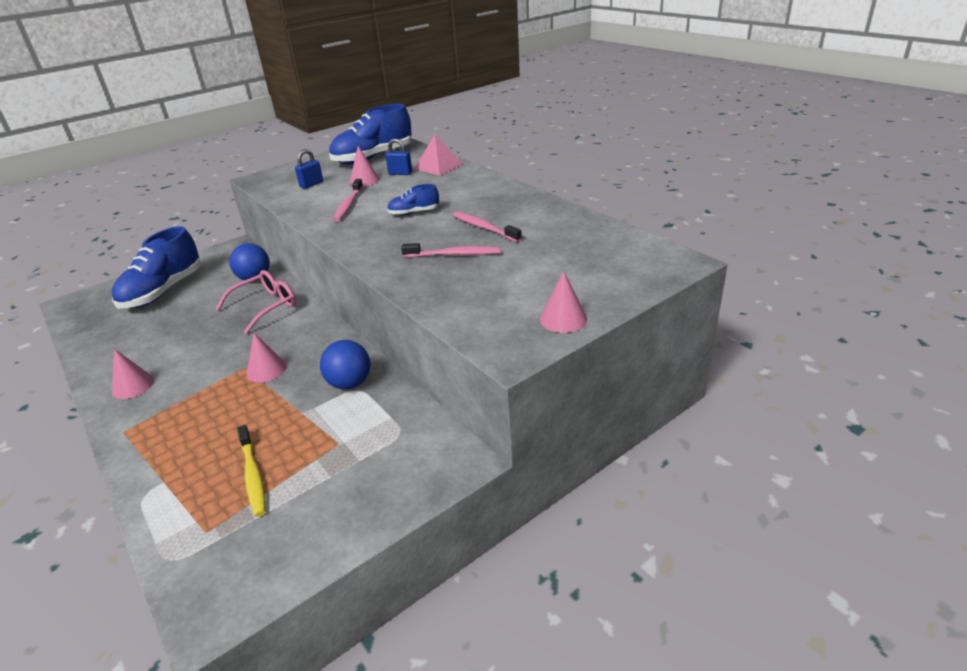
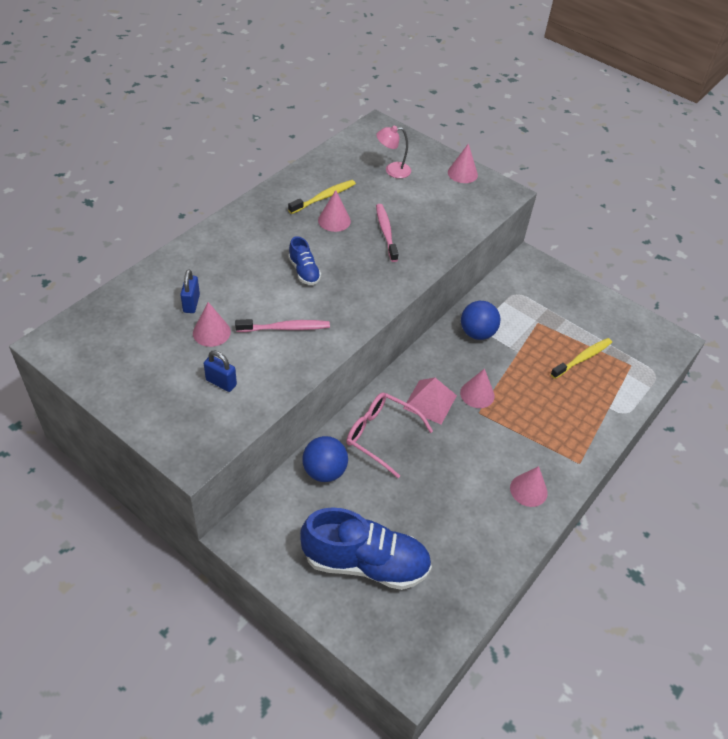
camera: 110 degrees left, 15 degrees up
blue shoe [329,104,412,164] -> none
pink pyramid [414,134,463,176] -> pink pyramid moved to [403,378,457,425]
pink toothbrush [453,212,522,242] -> pink cone [318,190,351,232]
none -> yellow toothbrush [288,180,356,214]
none -> pink lamp [376,126,411,178]

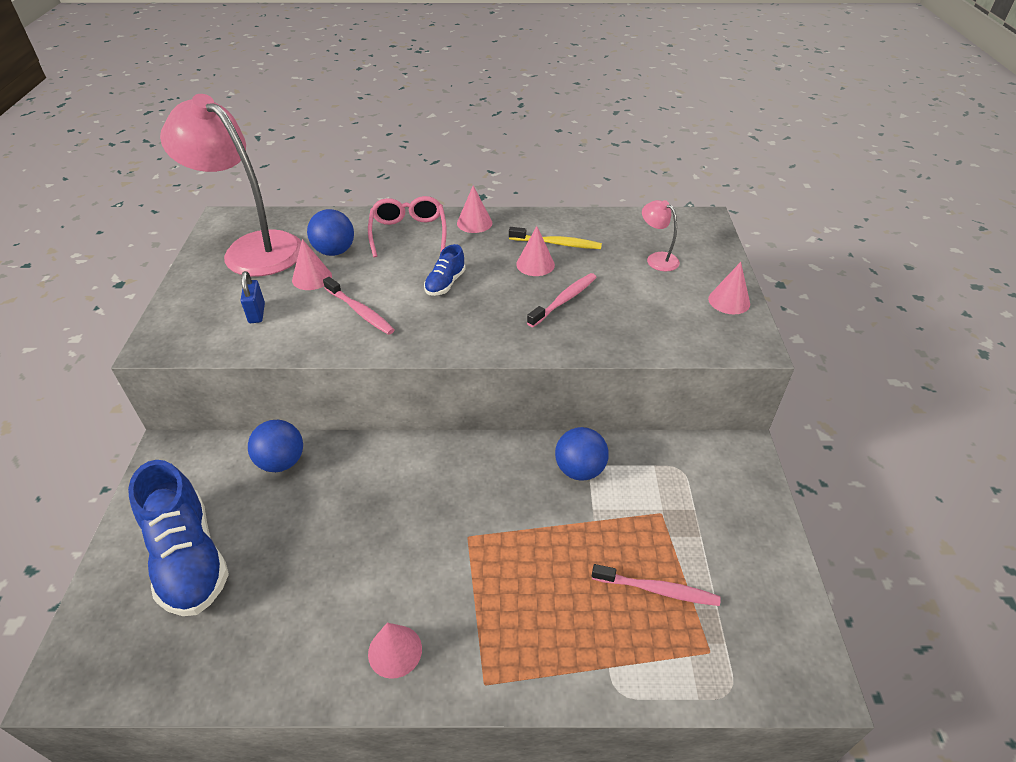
camera: 55 degrees right, 5 degrees down
blue padlock [180,269,200,313] -> blue ball [307,209,354,256]
pink glasses [346,392,433,478] -> pink glasses moved to [368,196,447,257]
pink pyramid [403,378,457,425] -> none
pink cone [460,369,495,408] -> pink cone moved to [457,186,492,233]
yellow toothbrush [551,338,612,379] -> pink toothbrush [592,564,721,606]
none -> pink lamp [160,94,301,277]

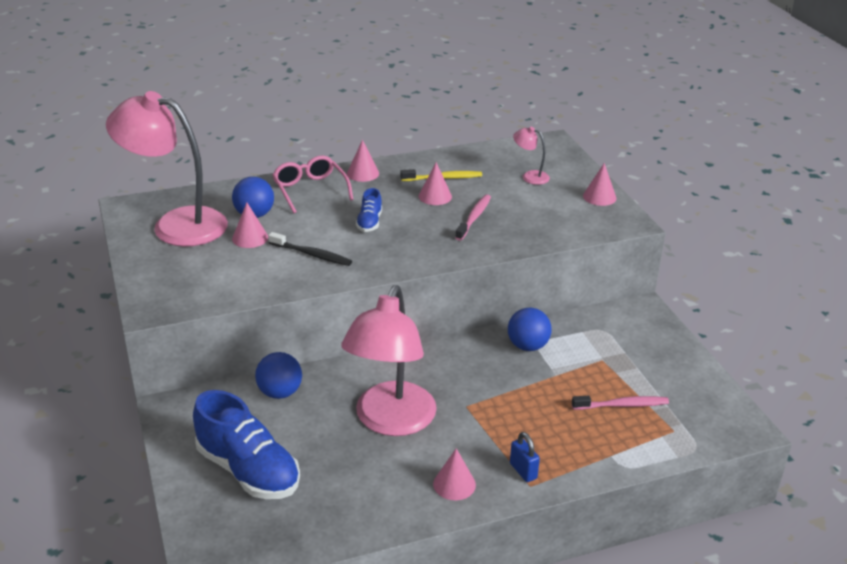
camera: 20 degrees left, 10 degrees down
blue padlock [240,271,265,323] -> blue padlock moved to [510,432,540,482]
pink toothbrush [323,277,395,335] -> black toothbrush [268,232,352,266]
none -> pink lamp [341,285,437,436]

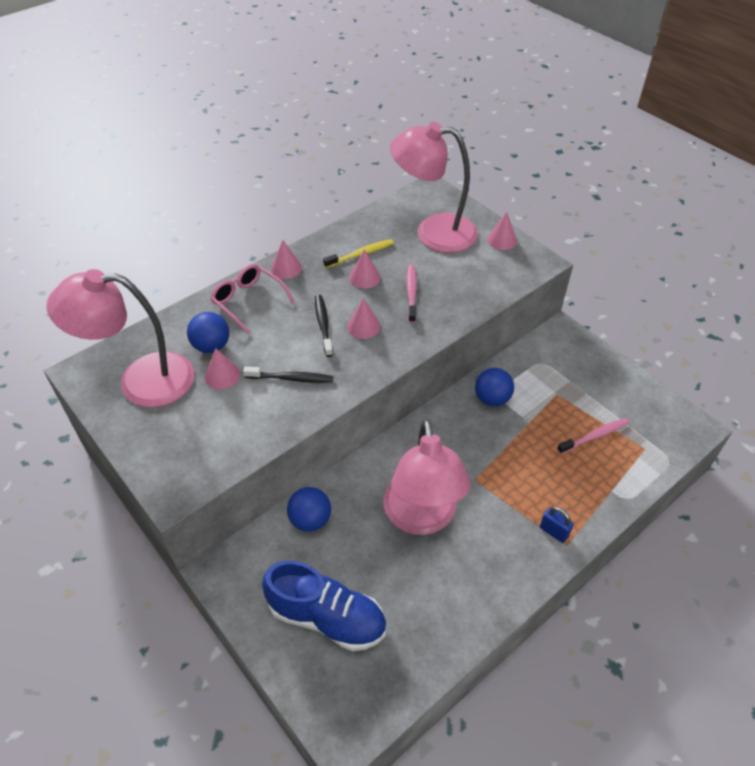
camera: 20 degrees left, 15 degrees up
blue shoe [356,188,382,232] -> black toothbrush [315,295,333,357]
pink cone [433,448,476,500] -> pink cone moved to [347,298,381,339]
pink lamp [513,127,550,185] -> pink lamp [390,122,478,253], size x2.42

